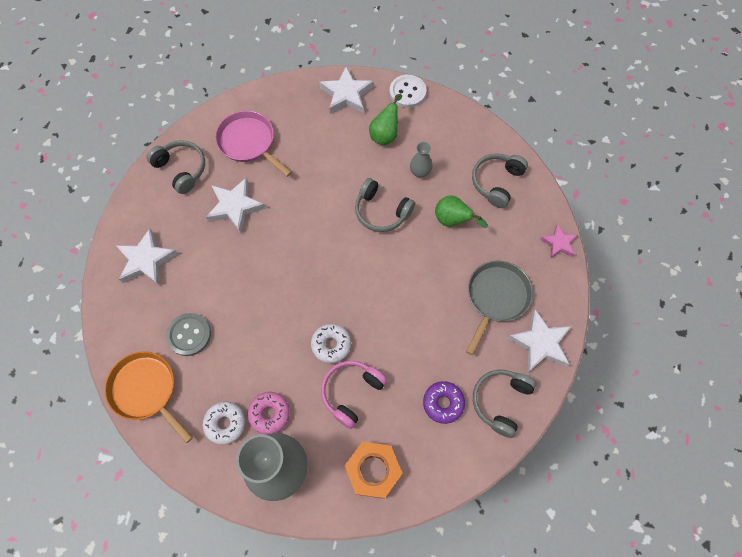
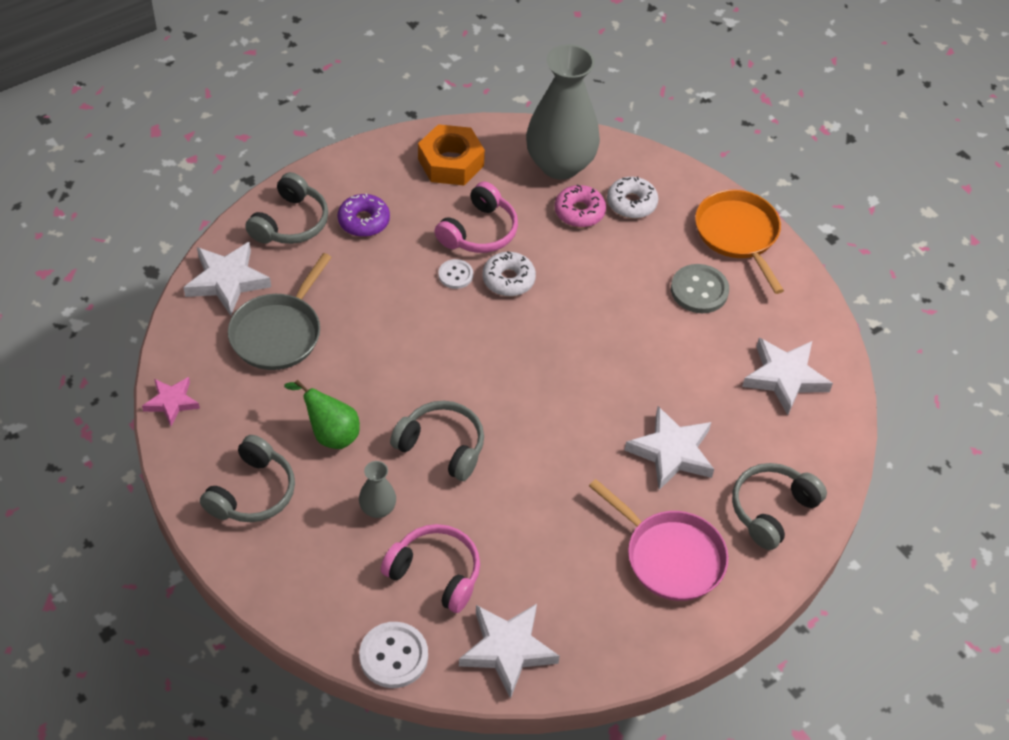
camera: 175 degrees right, 15 degrees down
orange pan [105,352,193,443] -> orange pan turned 150 degrees counterclockwise [695,190,784,294]
grey headphones [147,140,205,194] -> grey headphones turned 90 degrees clockwise [732,463,827,550]
green pear [369,94,402,145] -> pink headphones [381,524,480,613]
none -> white button [438,259,473,289]

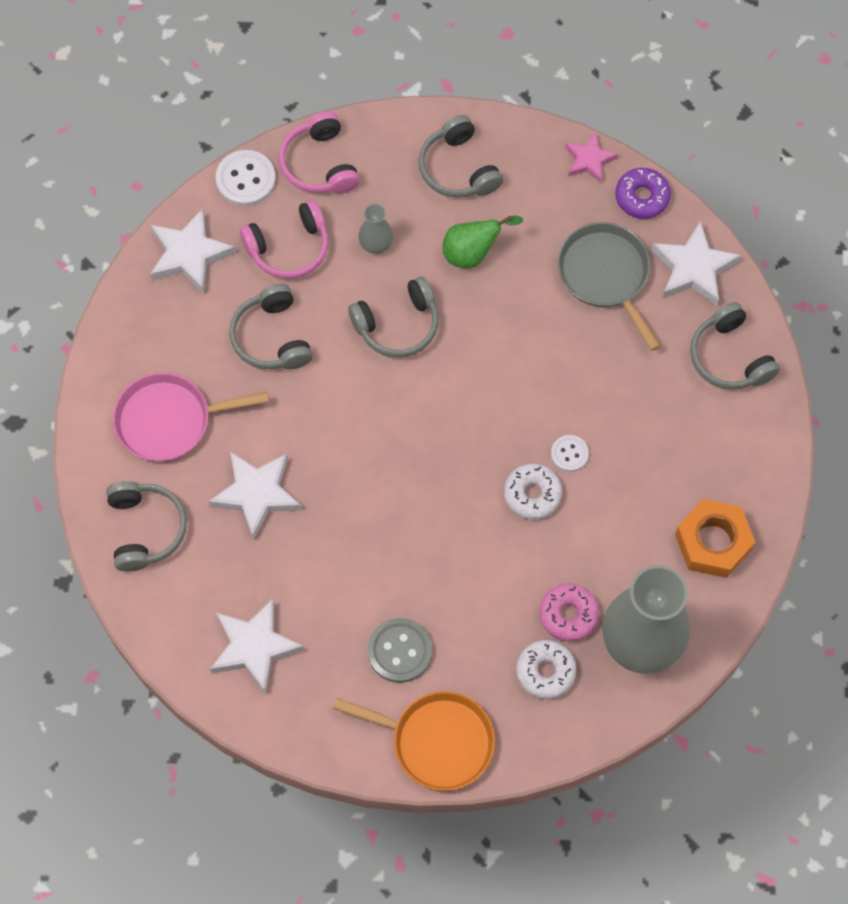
camera: 130 degrees right, 15 degrees up
purple donut [338,193,390,237] -> purple donut moved to [615,168,671,219]
pink headphones [435,182,518,253] -> pink headphones moved to [279,111,360,194]
none -> grey headphones [229,284,313,370]

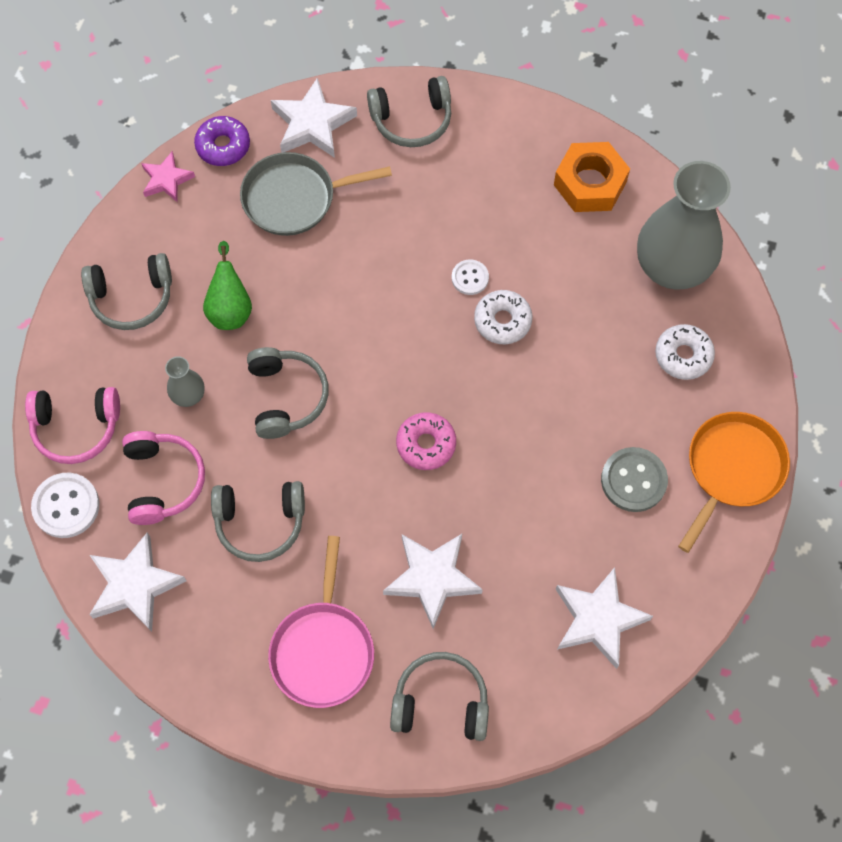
camera: 75 degrees left, 0 degrees up
pink donut [540,583,599,642] -> pink donut moved to [396,412,456,470]

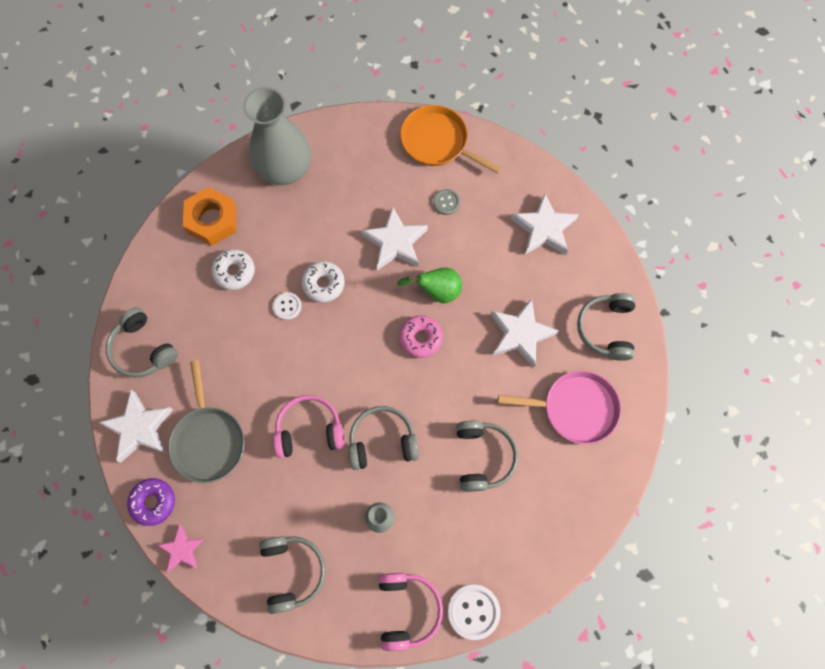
camera: 90 degrees left, 5 degrees up
white star [89,533,187,632] -> white star moved to [361,206,428,270]
pink headphones [122,431,205,525] -> pink headphones moved to [273,395,344,458]
green pear [203,241,252,330] -> green pear moved to [397,267,462,303]
grey headphones [367,76,451,147] -> grey headphones turned 150 degrees clockwise [106,307,178,378]
grey button [601,447,668,512] -> grey button [433,189,460,215], size x0.60
white donut [655,324,715,380] -> white donut moved to [211,249,255,290]

